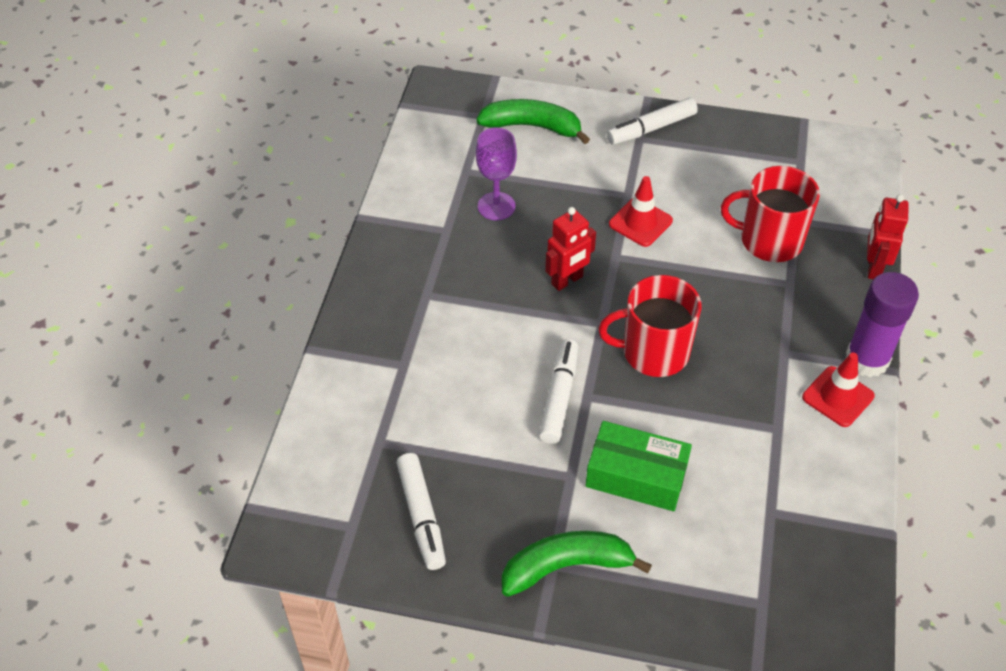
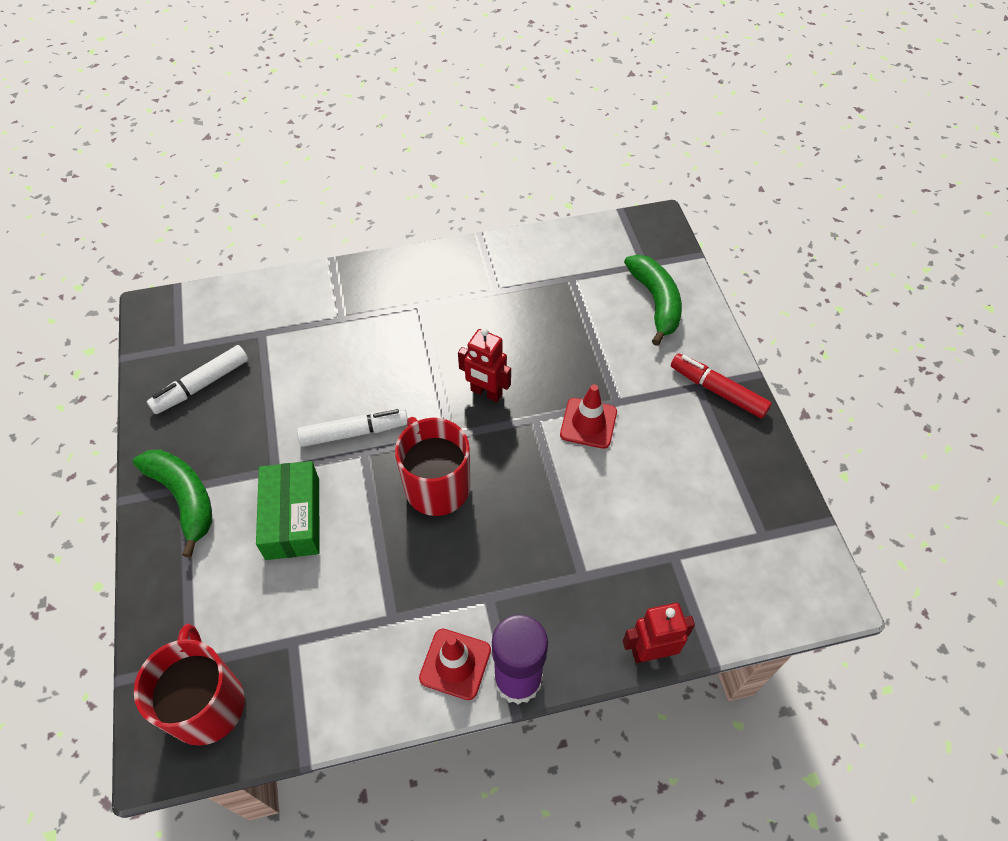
camera: 65 degrees right, 5 degrees up
purple goblet [476,127,517,221] -> none
white marker [607,98,698,145] -> red marker [671,353,772,419]
red mug [721,166,820,262] -> red mug moved to [134,624,245,746]

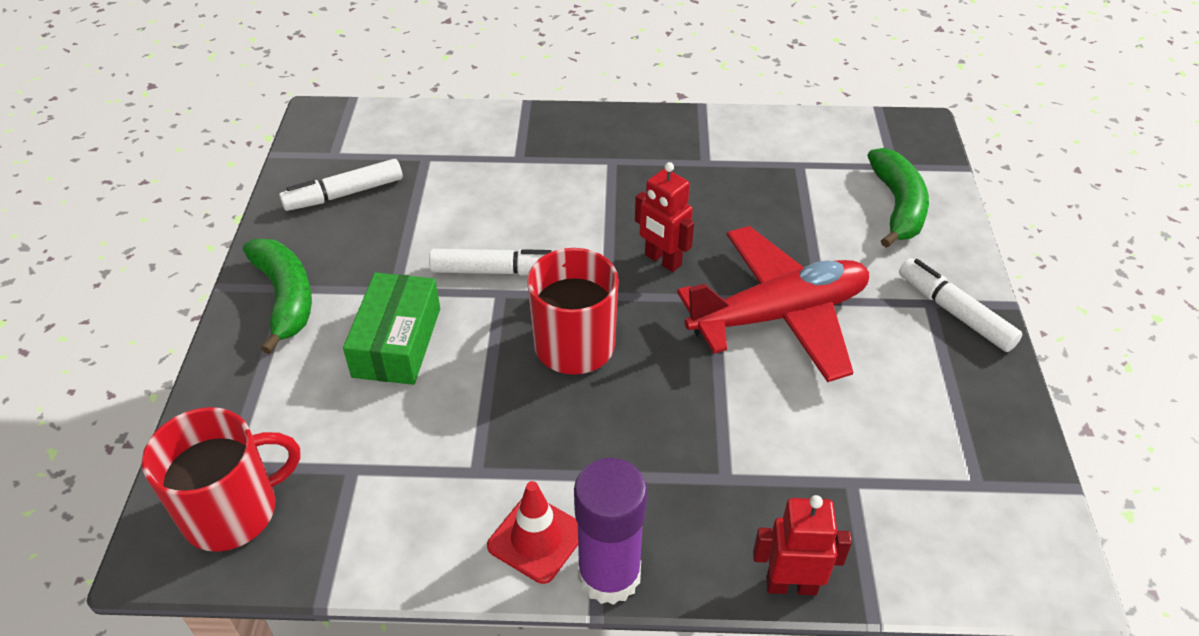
camera: 15 degrees right, 10 degrees down
red mug [134,624,245,746] -> red mug turned 60 degrees clockwise [142,407,301,552]
red traffic cone [560,384,617,449] -> red plane [677,226,869,382]
red marker [671,353,772,419] -> white marker [899,258,1023,352]

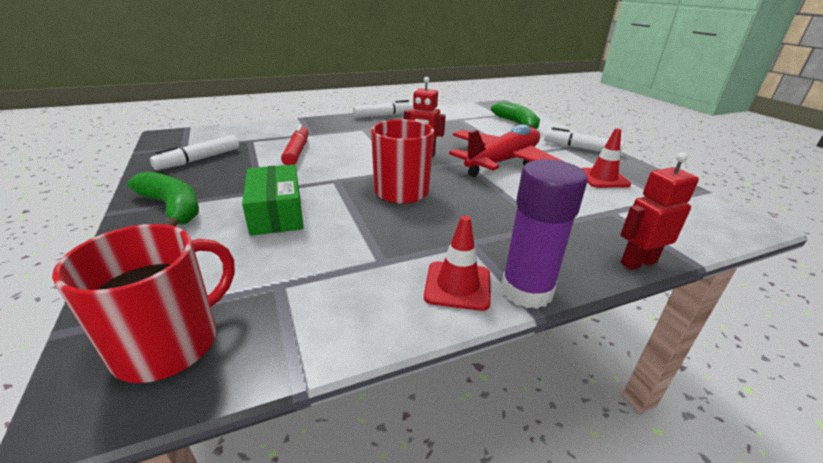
camera: 25 degrees left, 15 degrees down
white marker [429,249,552,276] -> white marker moved to [353,100,414,118]
none -> red marker [281,124,308,165]
none -> red traffic cone [581,128,631,188]

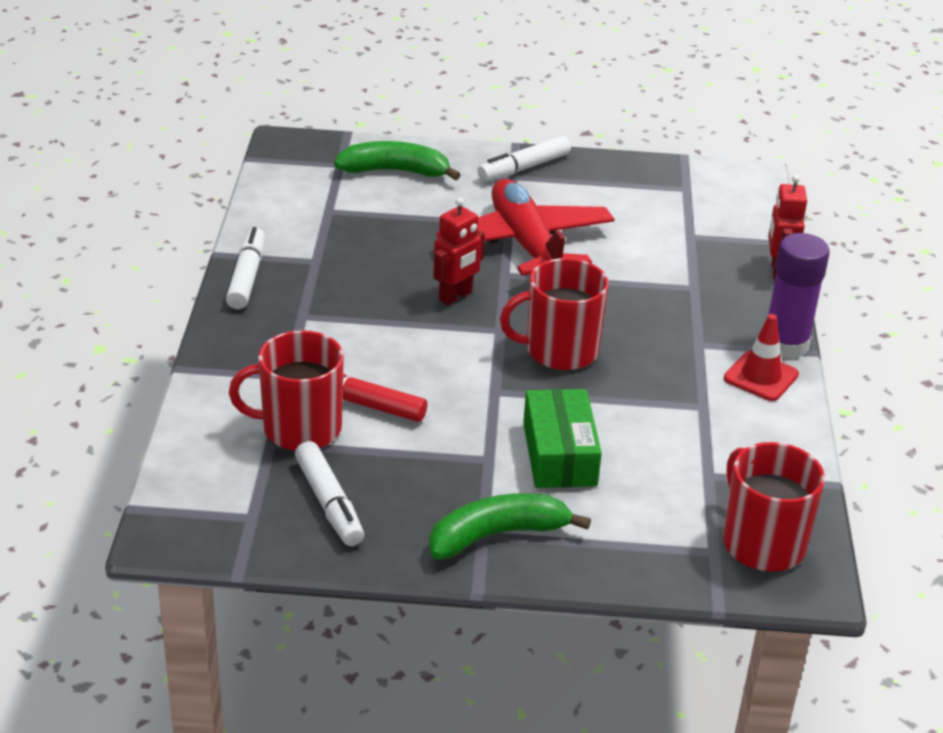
camera: 65 degrees left, 5 degrees up
green box [242,164,303,236] -> green box turned 75 degrees clockwise [523,389,602,488]
red traffic cone [581,128,631,188] -> none
none -> red mug [229,330,344,451]

